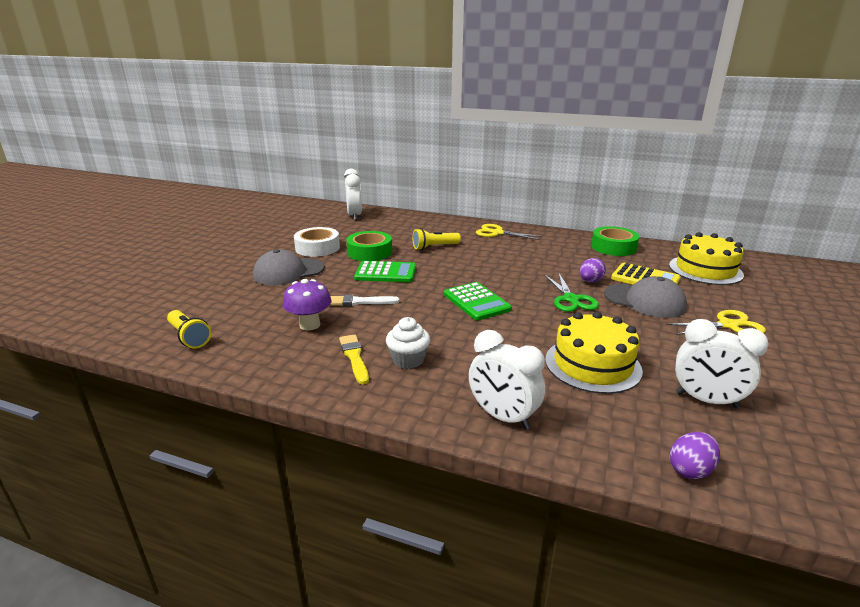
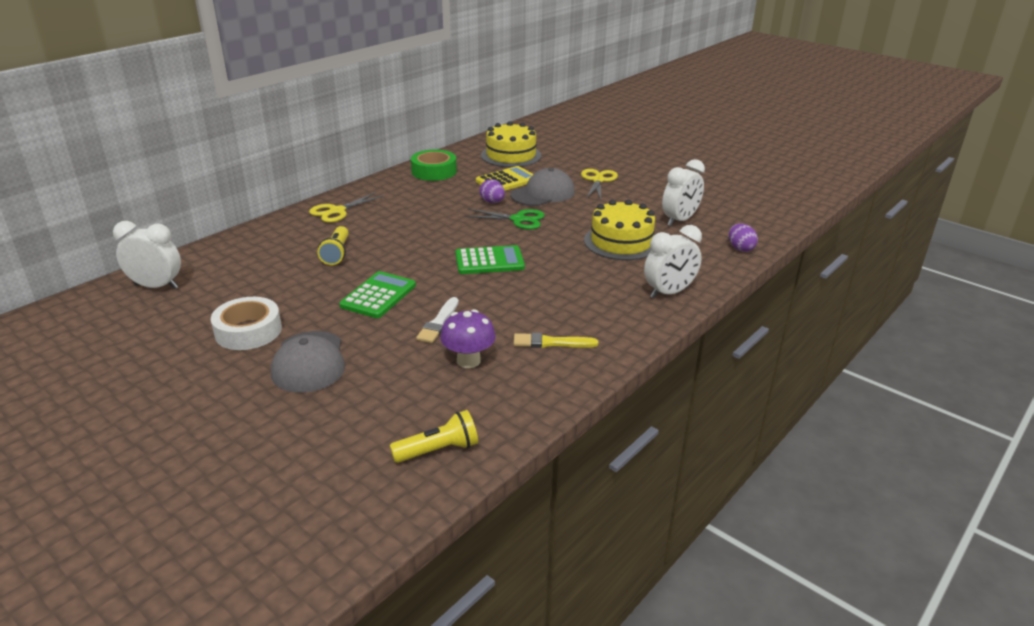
camera: 70 degrees left, 5 degrees up
green tape [346,231,392,261] -> none
white cupcake [386,317,430,369] -> none

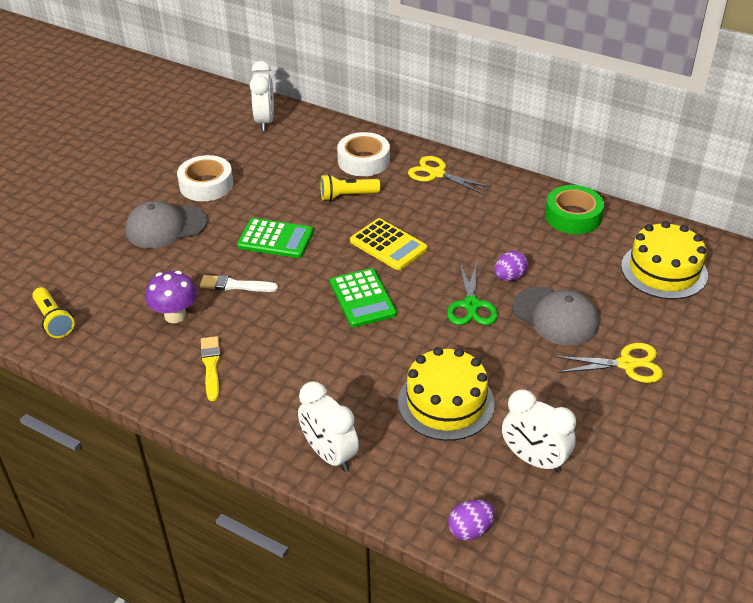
camera: 80 degrees right, 10 degrees up
yellow calculator [476,166,533,191] -> yellow calculator moved to [350,218,428,270]
none -> white tape [337,132,390,176]

